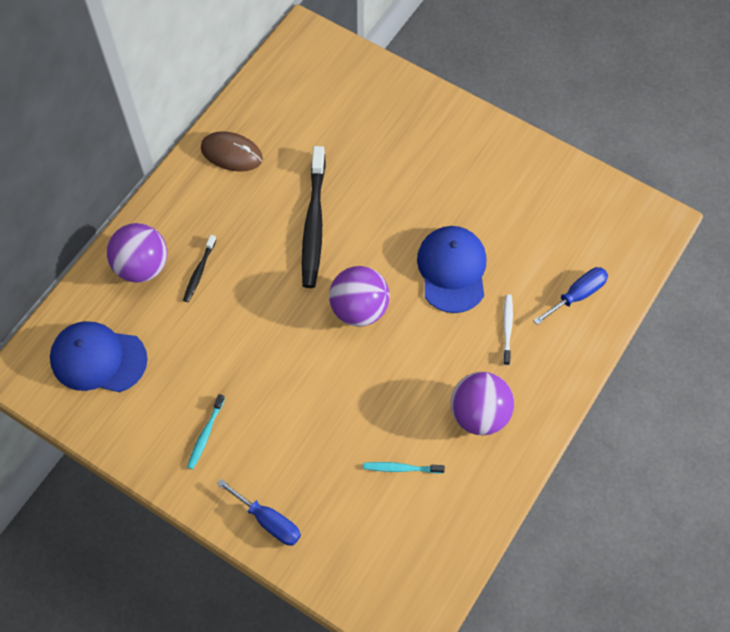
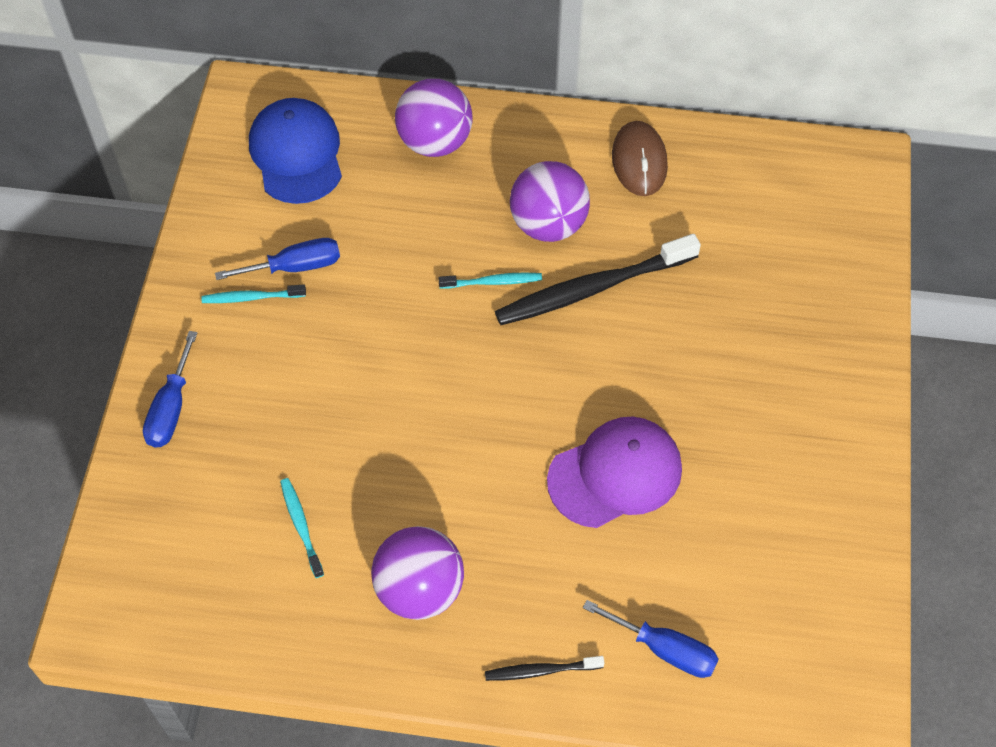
camera: 65 degrees right, 5 degrees down
black toothbrush [183,235,217,302] -> black toothbrush moved to [485,656,604,681]
purple ball [329,266,390,326] -> purple ball moved to [510,161,590,242]
blue cap [417,226,487,313] -> purple cap [547,417,682,528]
white toothbrush [503,294,513,365] -> none
none -> blue screwdriver [215,238,340,280]
none -> turquoise toothbrush [439,273,542,289]

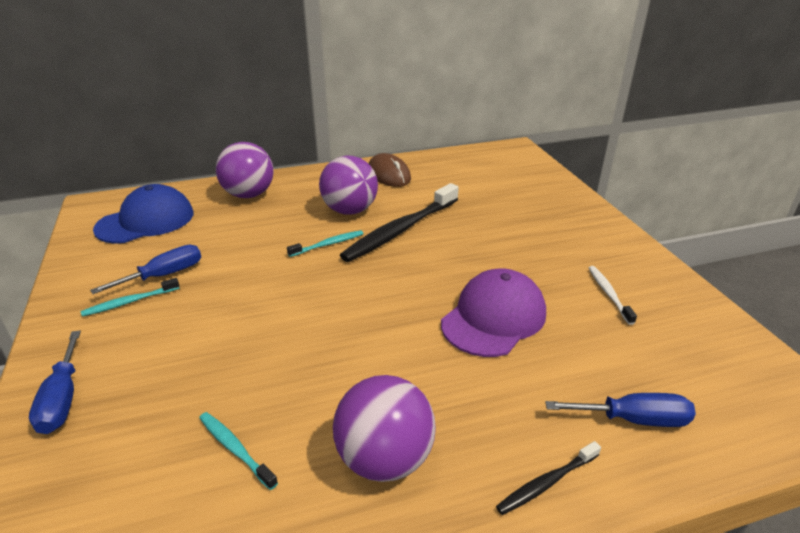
camera: 25 degrees left, 25 degrees down
blue cap [249,98,342,204] -> blue cap turned 90 degrees clockwise [93,184,193,244]
none -> white toothbrush [589,266,637,325]

